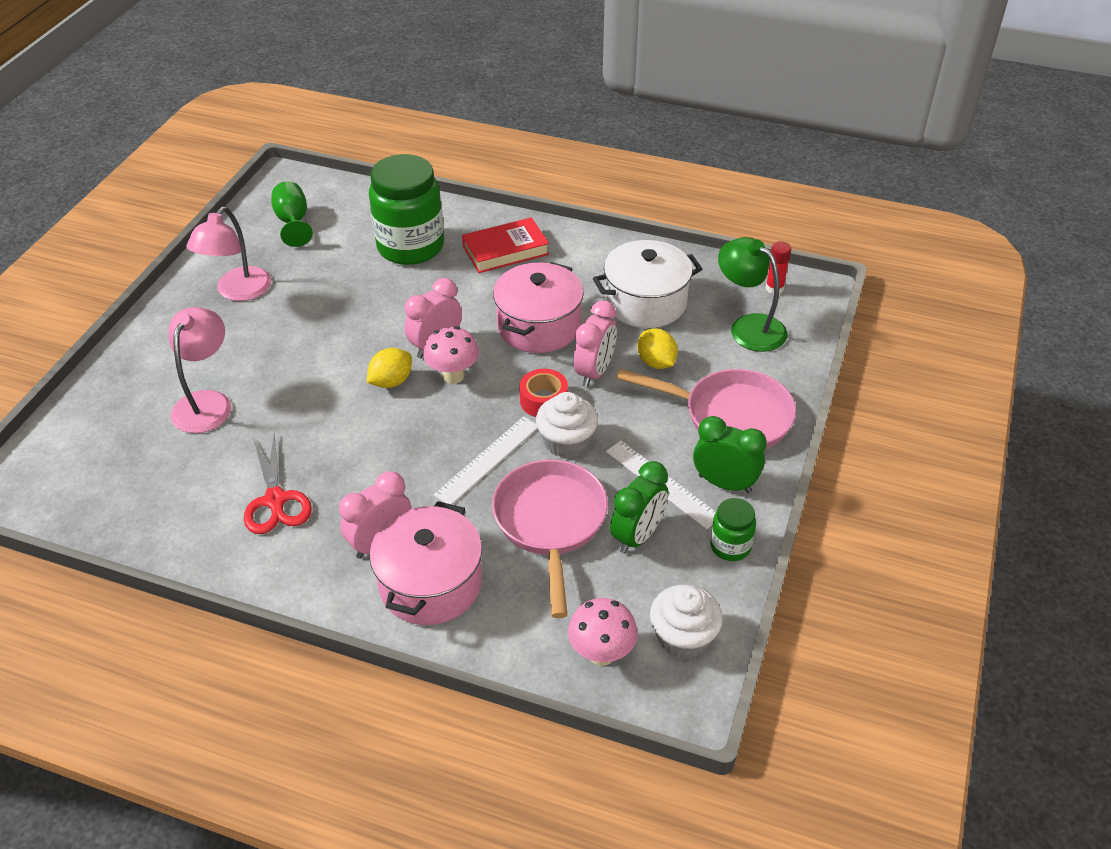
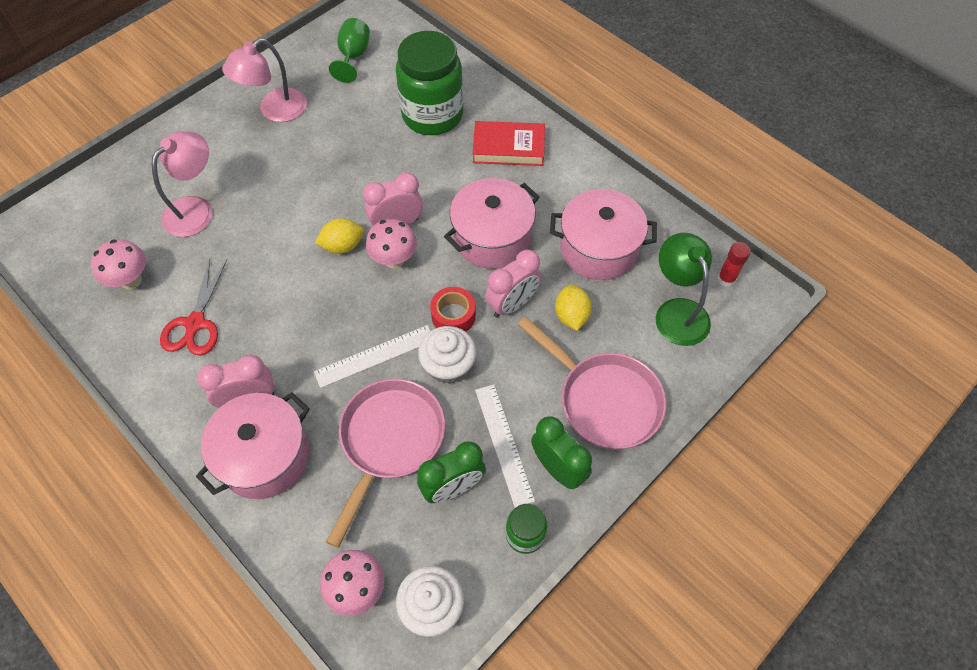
camera: 25 degrees right, 15 degrees up
white pot [593,240,702,328] -> pink pot [550,189,657,280]
none -> pink mushroom [91,239,146,290]

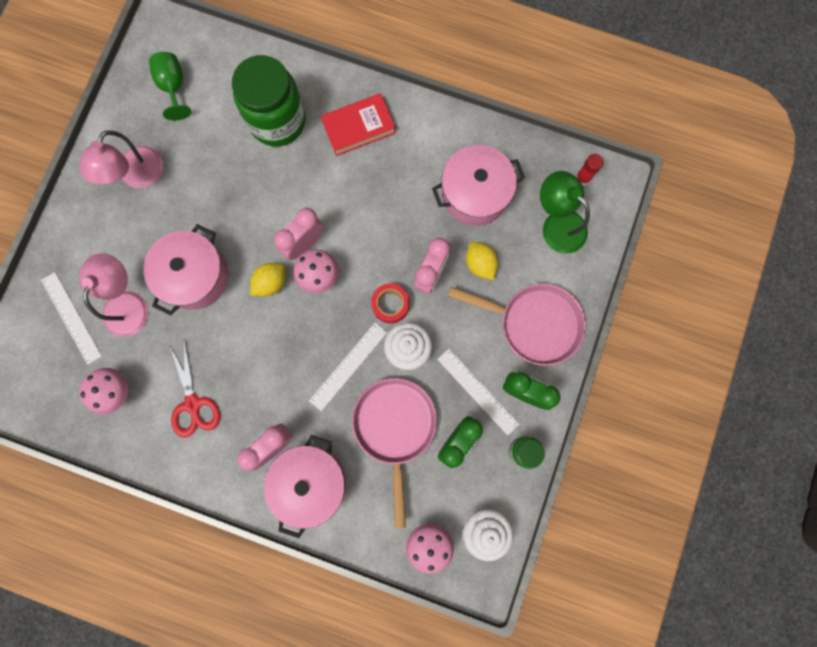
camera: 25 degrees left, 20 degrees up
pink pot [444,178,539,269] -> pink pot moved to [143,224,228,316]
none -> white ruler [41,272,102,365]

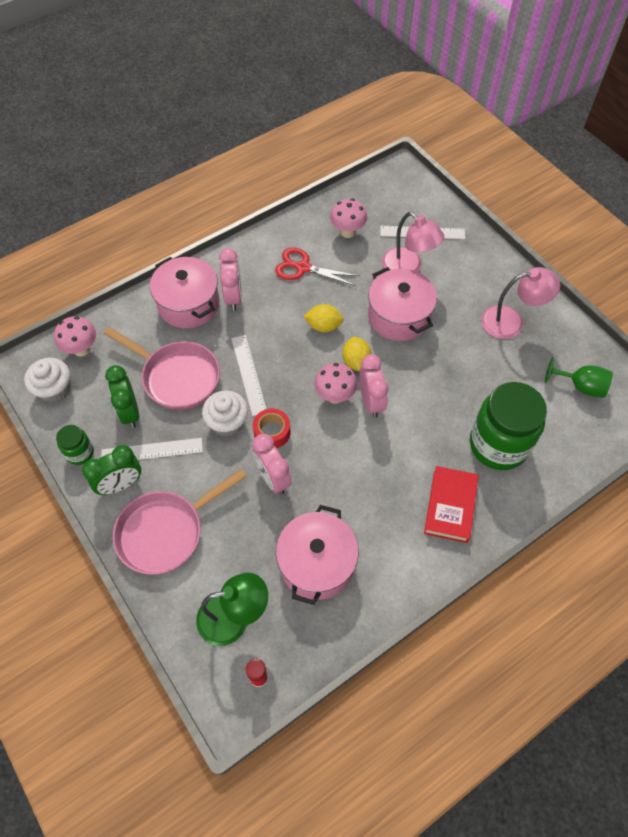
camera: 125 degrees right, 20 degrees down
pink lamp [79,130,163,188] -> pink lamp turned 120 degrees clockwise [481,267,560,339]
yellow lemon [466,242,498,280] -> yellow lemon moved to [303,304,344,332]

